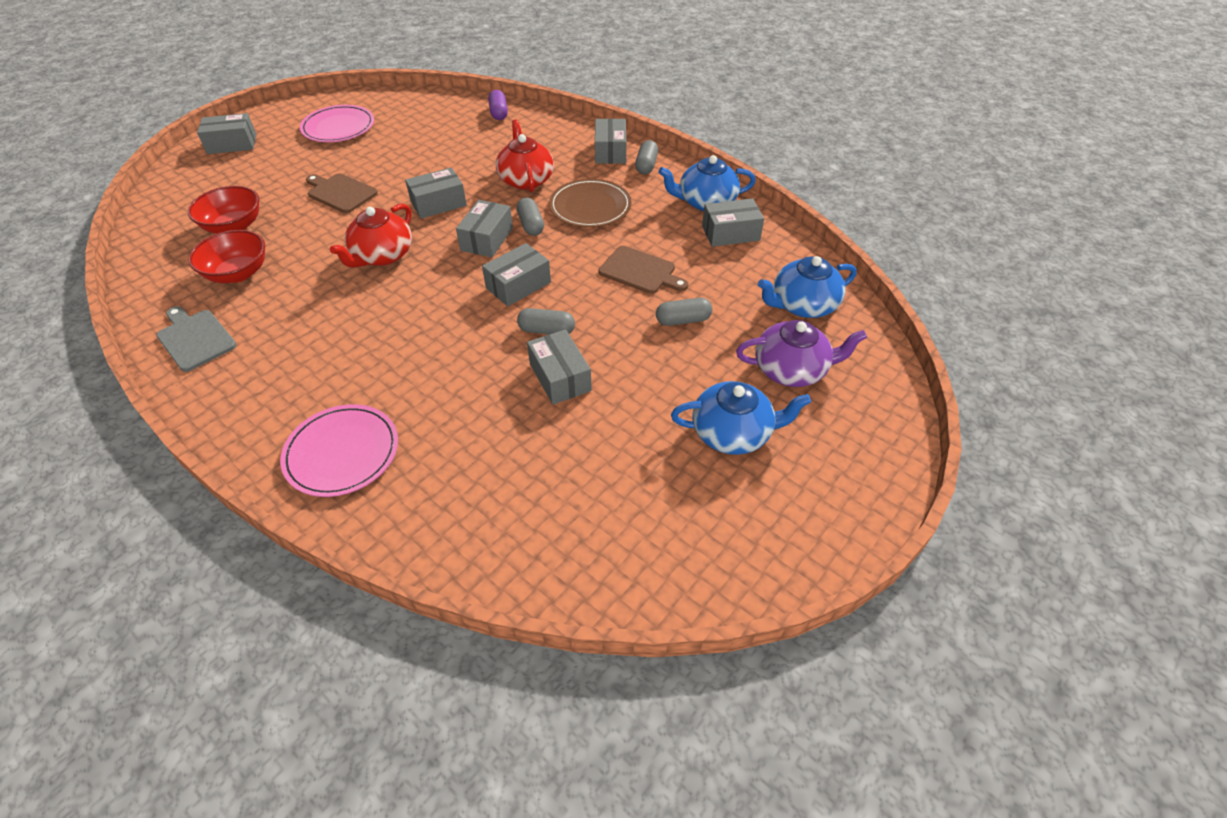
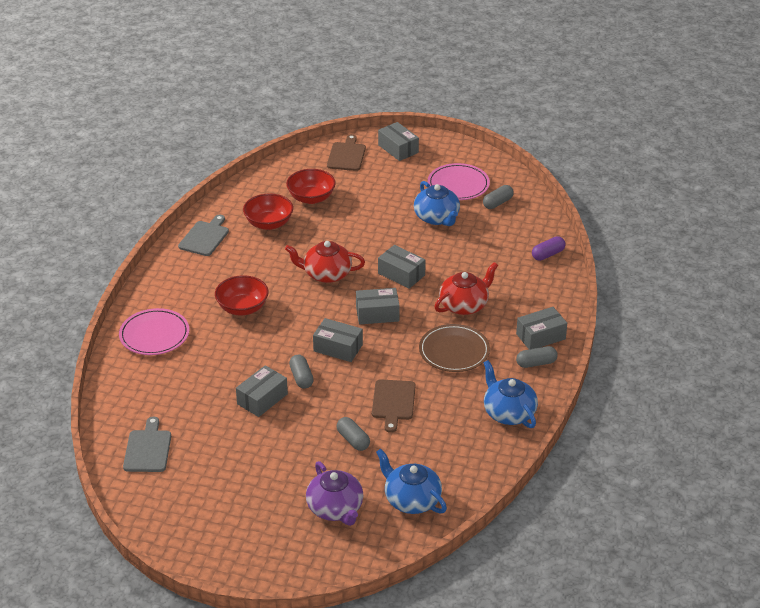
camera: 65 degrees right, 10 degrees down
brown cutting board [306,173,378,213] -> brown cutting board moved to [327,134,366,171]
grey capsule [517,198,544,236] -> grey capsule moved to [483,185,514,209]
blue teapot [671,381,811,455] -> blue teapot moved to [414,181,460,226]
grey box [702,198,764,247] -> none
none -> grey cutting board [123,417,171,472]
none -> red bowl [215,275,269,315]

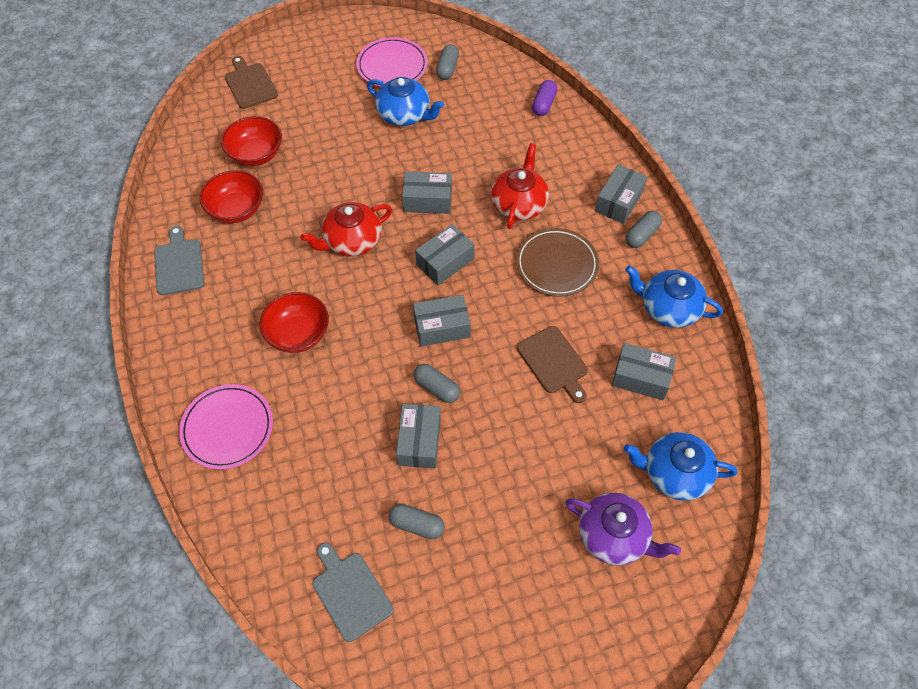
camera: 35 degrees left, 20 degrees up
grey capsule [337,417,370,451] -> grey capsule moved to [388,504,445,539]
grey box [378,122,419,161] -> grey box moved to [612,343,676,400]

